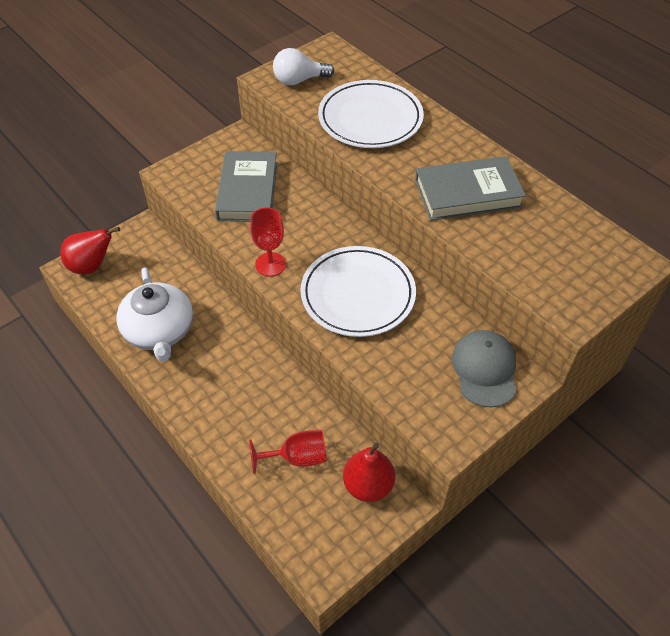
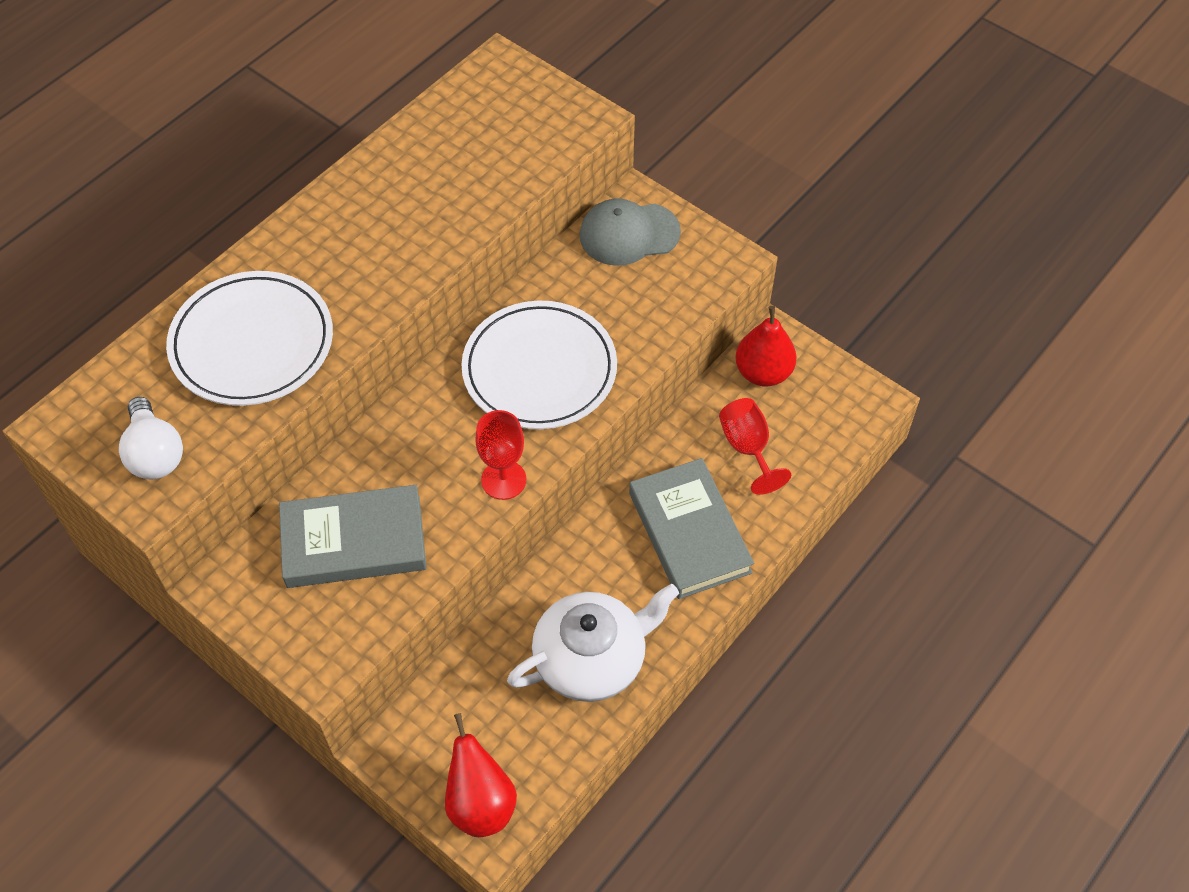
camera: 100 degrees left, 5 degrees up
grey book [415,156,526,221] -> grey book moved to [629,458,754,599]

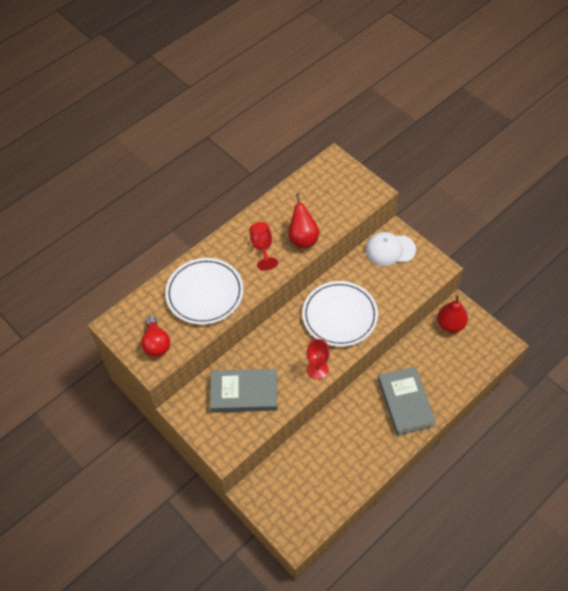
camera: 10 degrees right, 0 degrees up
white light bulb [119,397,183,480] -> red light bulb [141,316,170,357]
red pear [445,713,517,837] -> red pear moved to [288,194,320,248]
white teapot [507,584,679,702] -> none
grey cap [580,198,681,266] -> white cap [366,232,416,266]
red goblet [719,398,791,495] -> red goblet moved to [249,222,278,271]

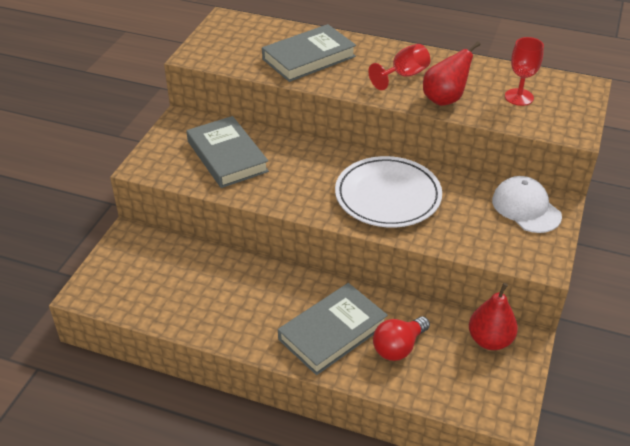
camera: 60 degrees right, 15 degrees down
red light bulb [141,316,170,357] -> red light bulb moved to [373,316,430,361]
white plate [165,258,244,325] -> grey book [262,24,356,82]
red goblet [306,339,330,380] -> red goblet moved to [505,37,544,106]

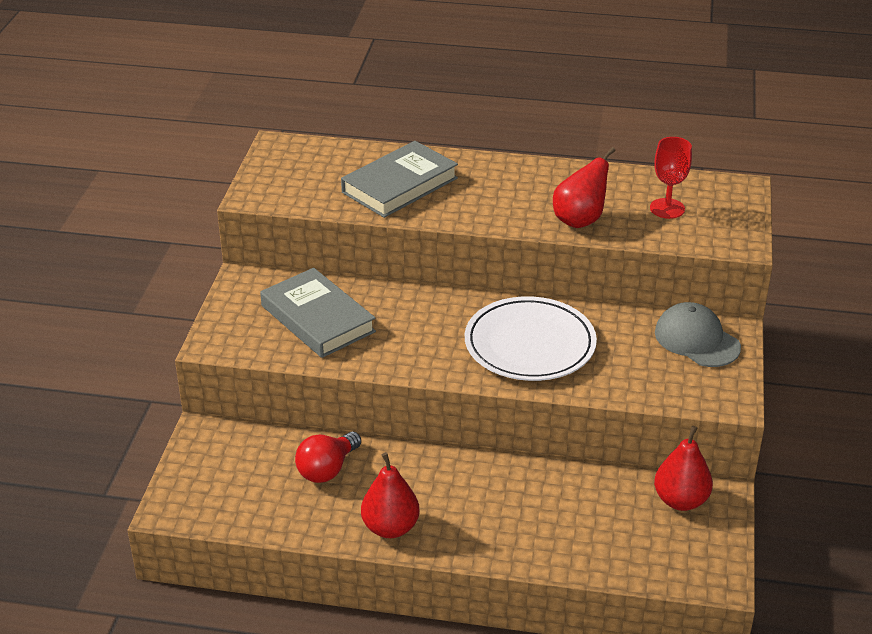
camera: 10 degrees left, 5 degrees down
grey book [278,283,388,375] -> none
red goblet [368,44,430,90] -> none
red light bulb [373,316,430,361] -> red light bulb moved to [295,432,361,483]
white cap [492,176,562,233] -> grey cap [655,302,741,367]
none -> red pear [361,452,420,538]

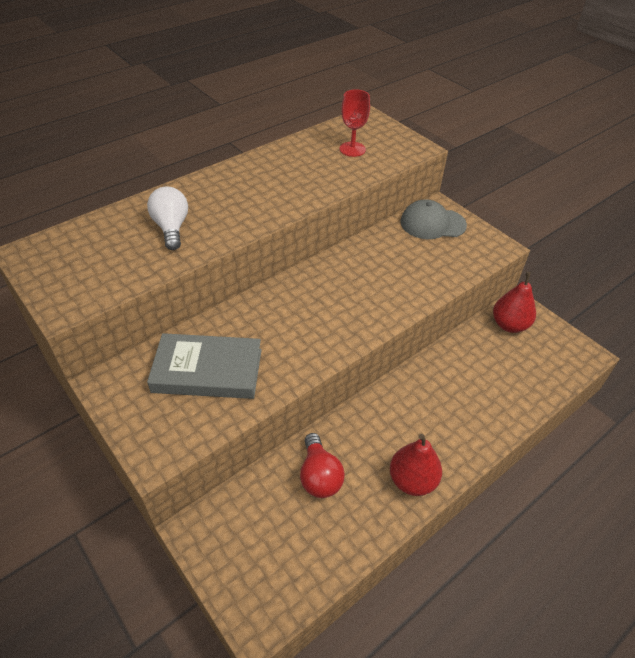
camera: 50 degrees left, 10 degrees up
grey book [341,141,458,218] -> white light bulb [147,186,188,250]
white plate [465,296,597,381] -> none
red pear [553,147,616,228] -> none

